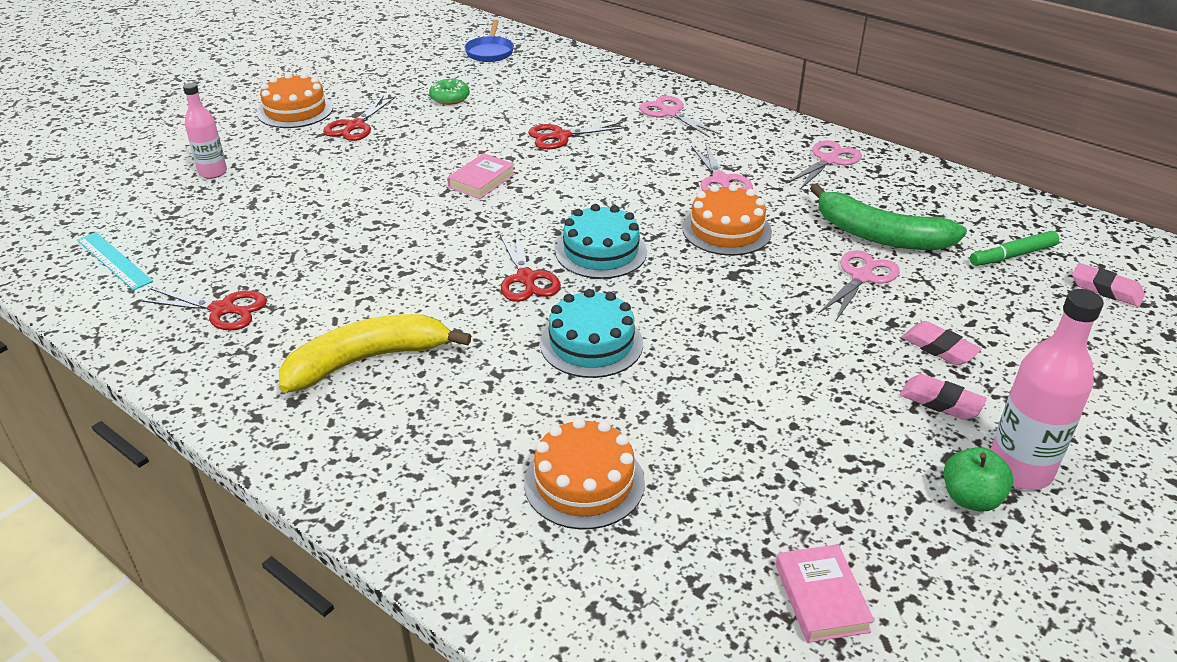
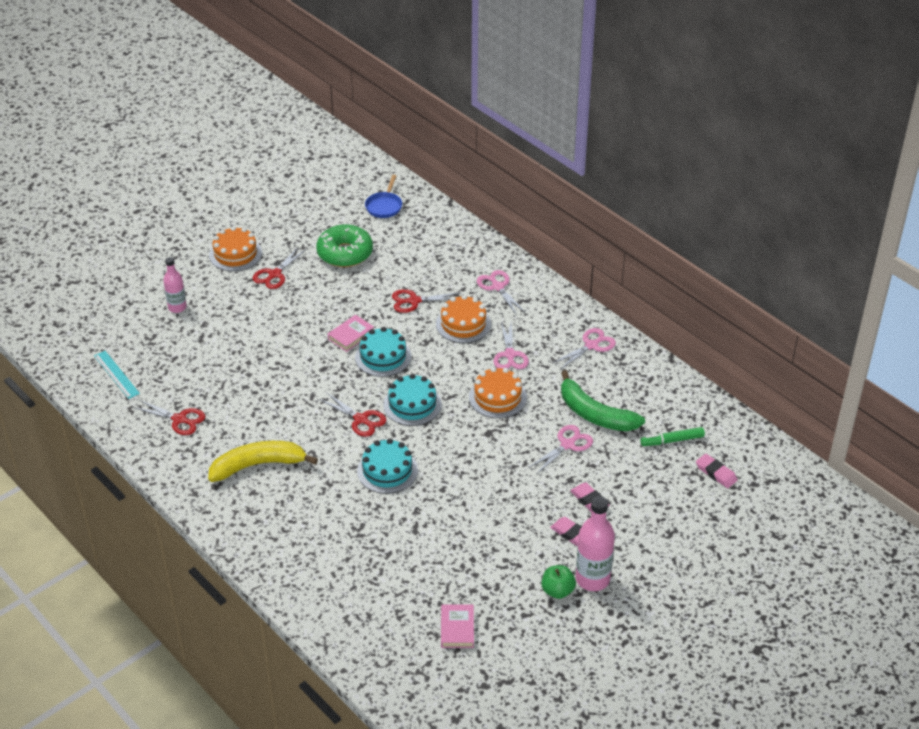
camera: 10 degrees right, 5 degrees up
green donut [429,79,470,105] -> green donut [317,224,373,267], size x1.94
red scissors [500,231,561,302] -> red scissors turned 45 degrees counterclockwise [319,392,386,437]
orange cake [524,418,645,530] -> orange cake moved to [436,295,491,343]
none -> turquoise cake [355,327,411,377]

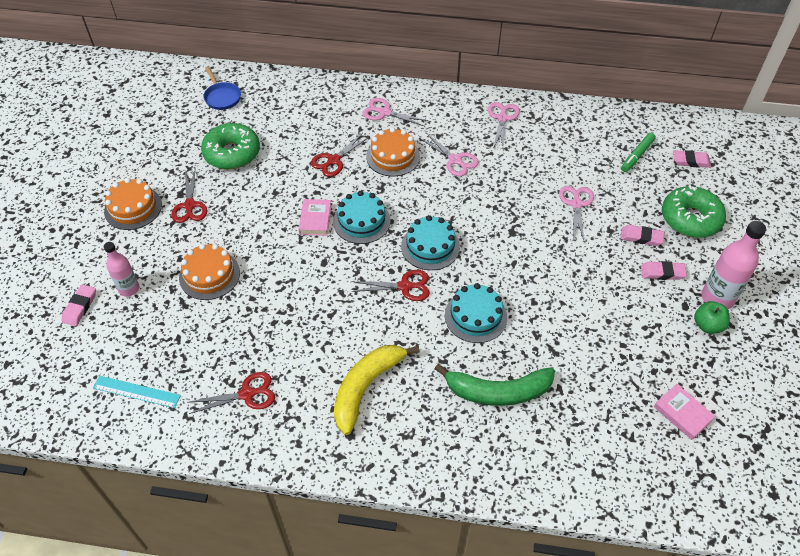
camera: 40 degrees left, 10 degrees up
orange cake [469,367,527,418] -> orange cake moved to [179,244,240,300]
green banana [561,370,645,431] -> green banana moved to [434,364,555,406]
none -> pink eraser [61,284,96,326]
none -> green donut [662,185,726,238]

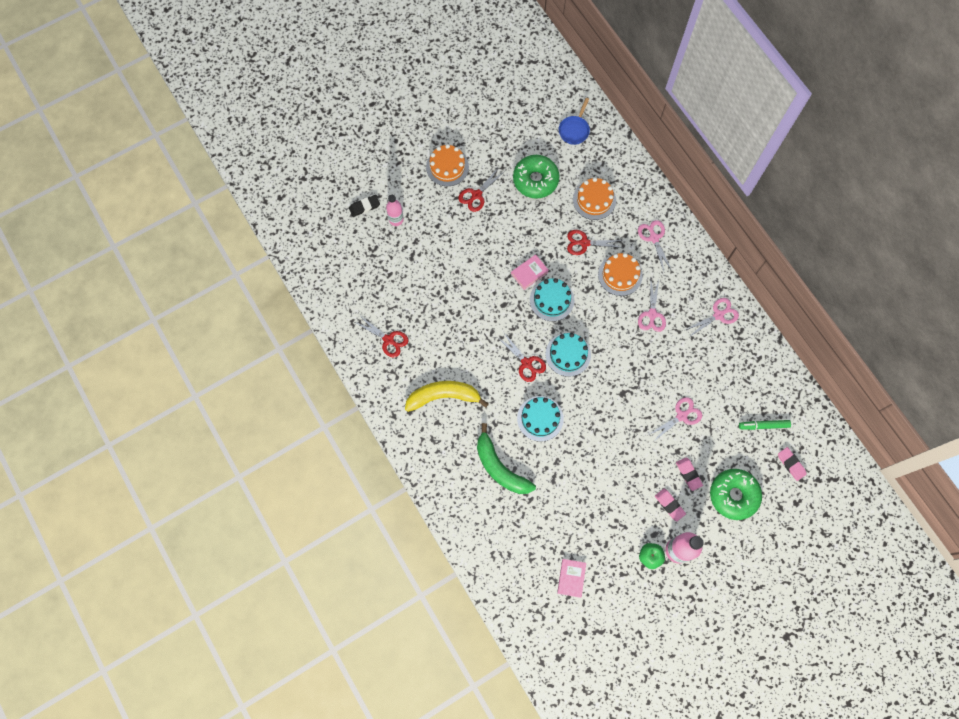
camera: 50 degrees right, 20 degrees up
pink eraser [61,284,96,326] -> black eraser [349,195,380,217]
turquoise ruler [93,376,181,408] -> none
orange cake [179,244,240,300] -> orange cake moved to [573,177,616,220]

